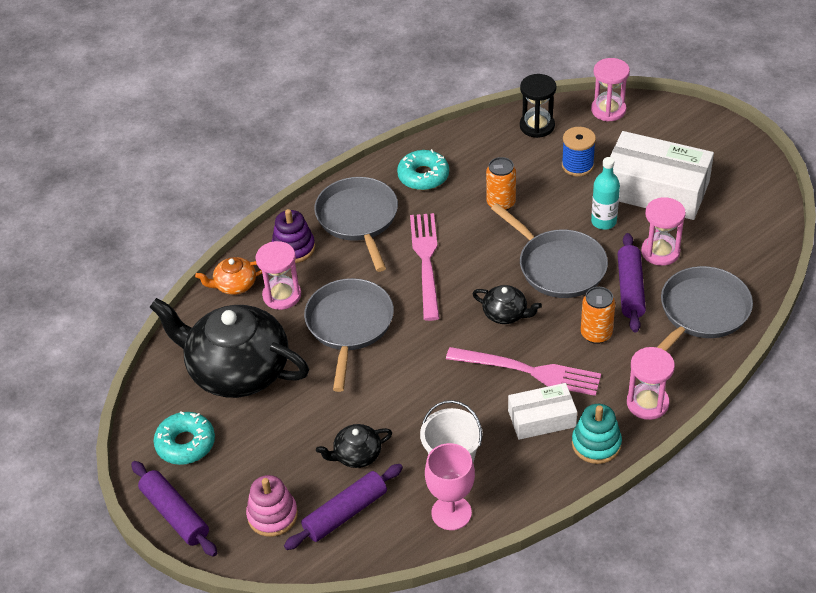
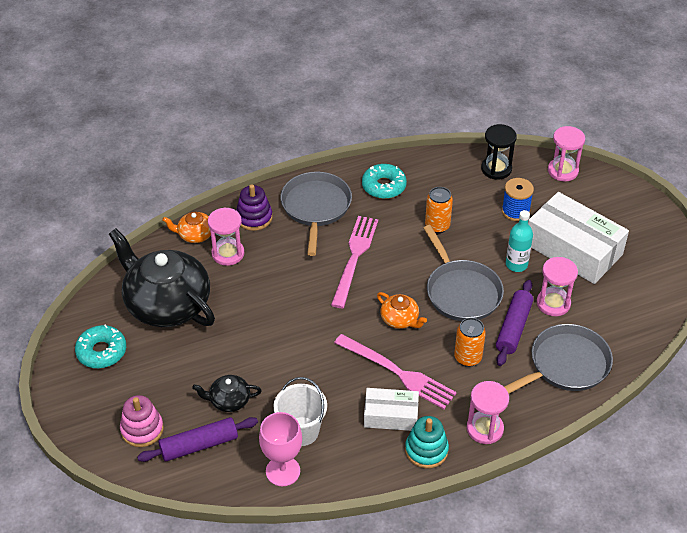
camera: 15 degrees right, 0 degrees up
purple rolling pin [131,461,217,557] -> none
grey pan [304,278,394,392] -> none
black teapot [472,285,542,324] -> orange teapot [377,292,427,329]

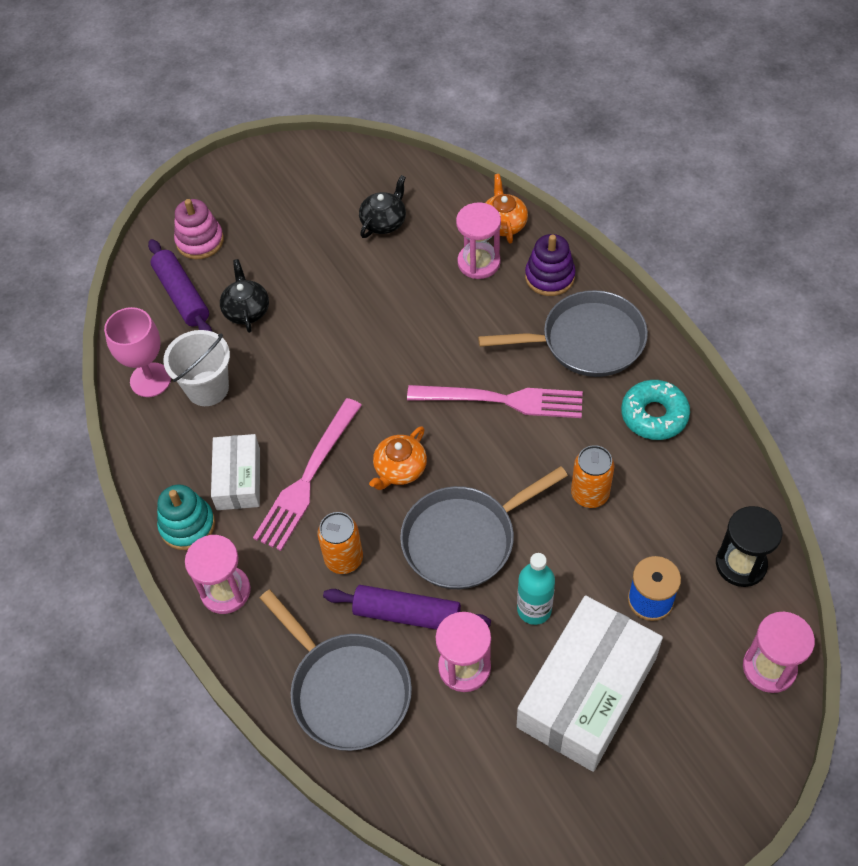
camera: 85 degrees right, 10 degrees up
turquoise donut [75,324,126,368] -> none
black teapot [109,228,215,327] -> black teapot [359,175,406,238], size x0.44

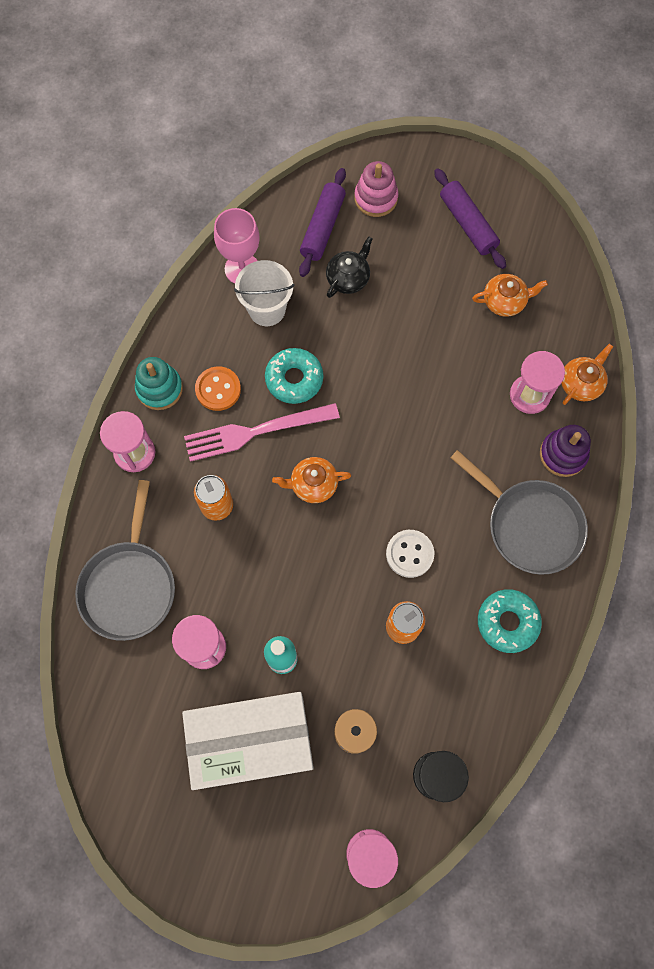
camera: 45 degrees right, 15 degrees up
white box [211,434,260,510] -> orange button [195,366,241,411]
purple rolling pin [323,585,491,630] -> purple rolling pin moved to [434,168,506,269]
black teapot [359,175,406,238] -> orange teapot [472,274,548,317]
grey pan [400,466,568,589] -> none
pink fork [407,385,583,418] -> none
none -> turquoise donut [265,348,323,404]
none -> white button [386,530,434,578]

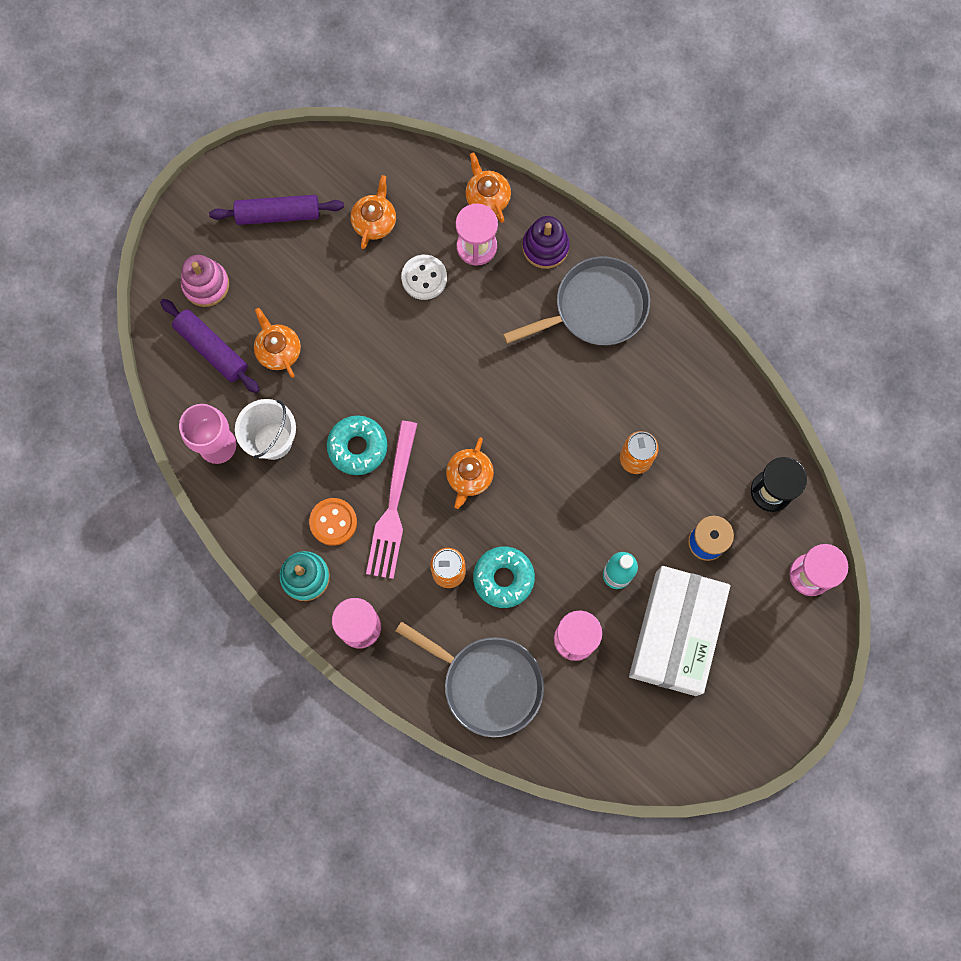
camera: 65 degrees left, 5 degrees up
black teapot [326,237,373,298] -> orange teapot [254,308,301,378]
white button [386,530,434,578] -> white button moved to [401,255,447,300]
turquoise donut [478,589,542,653] -> turquoise donut moved to [473,547,535,608]

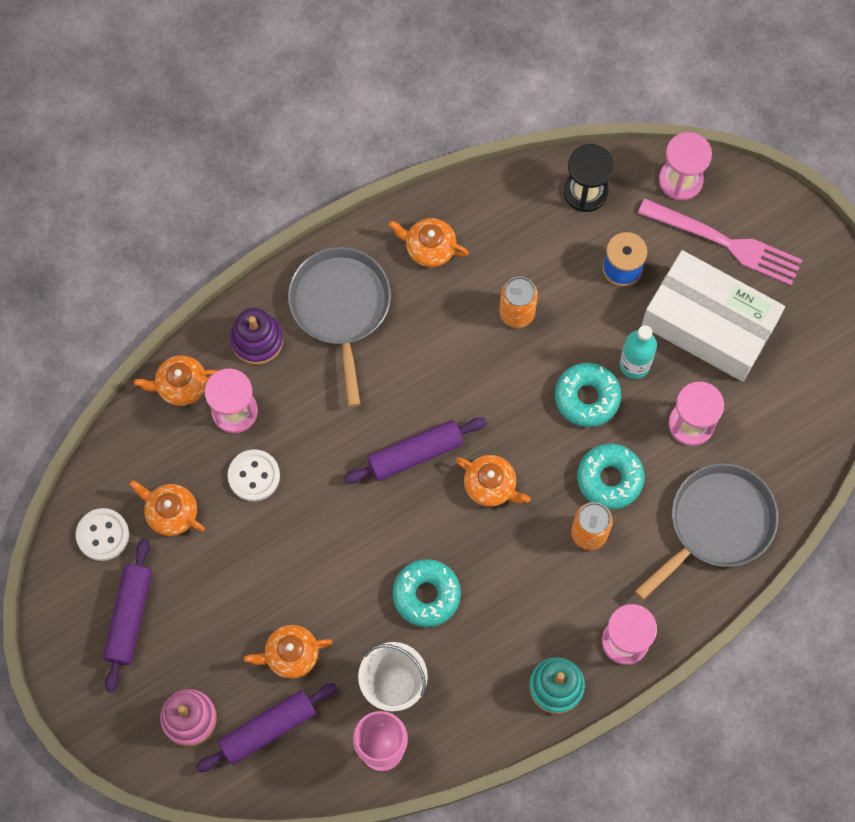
camera: 75 degrees left, 5 degrees down
orange button [309,498,357,546] -> none
pink fork [366,421,417,579] -> pink fork moved to [638,198,802,285]
none -> white button [76,508,129,561]
none -> purple rolling pin [344,418,486,484]
none -> orange teapot [389,218,469,267]
none -> turquoise donut [555,363,621,427]

